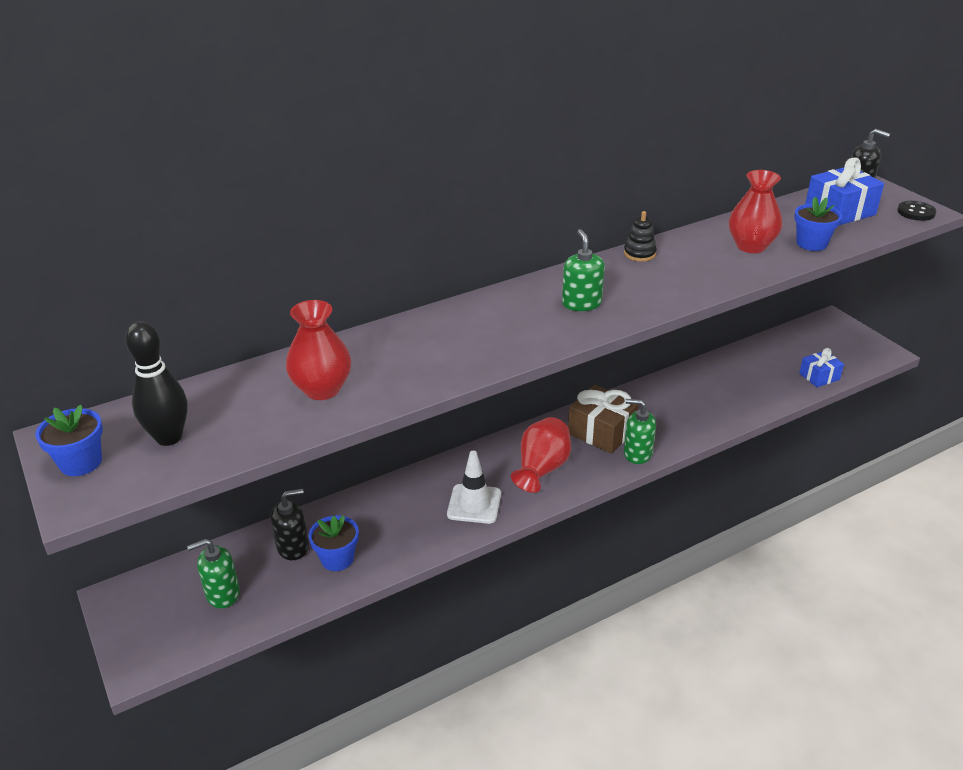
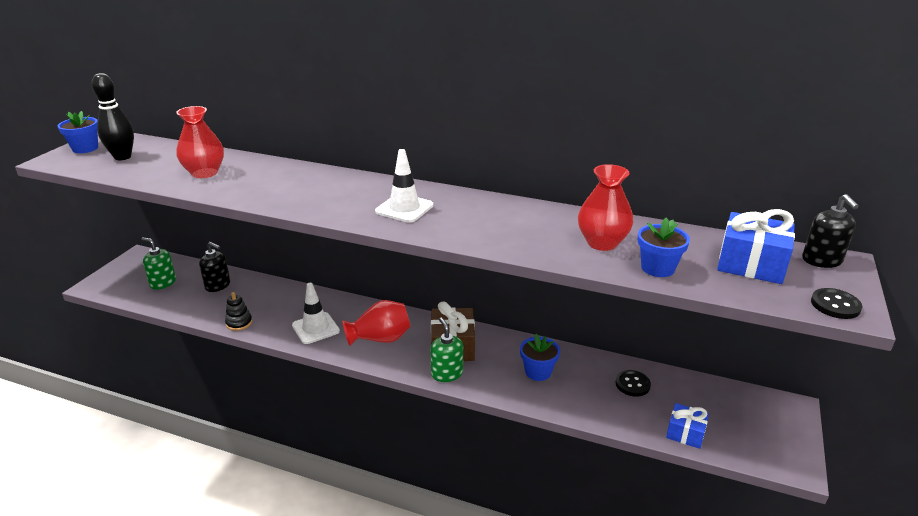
camera: 50 degrees right, 5 degrees down
blue flower pot [309,515,359,571] -> blue flower pot moved to [520,334,560,381]
green soap dispenser [562,229,605,311] -> white traffic cone [375,149,433,223]
black stacking toy [624,211,657,262] -> black stacking toy moved to [225,292,252,331]
none -> black button [615,370,651,397]

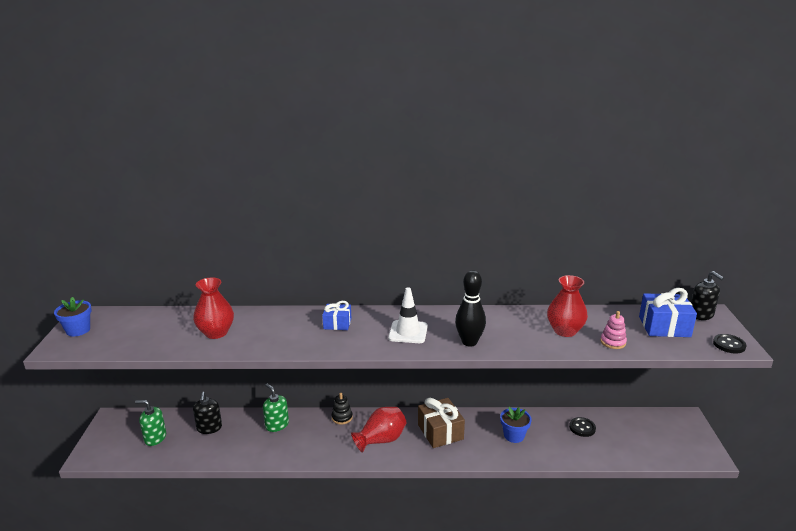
camera: 20 degrees left, 5 degrees down
black bowling pin [92,73,134,160] -> black bowling pin moved to [455,270,486,347]
black soap dispenser [199,242,230,292] -> black soap dispenser turned 75 degrees clockwise [193,392,222,434]
black stacking toy [225,292,252,331] -> black stacking toy moved to [332,393,353,424]
white traffic cone [292,283,340,344] -> none
green soap dispenser [430,318,463,382] -> green soap dispenser moved to [263,384,289,432]
blue flower pot [638,218,690,277] -> pink stacking toy [600,311,627,349]
blue gift [666,403,709,449] -> blue gift moved to [322,301,352,330]

